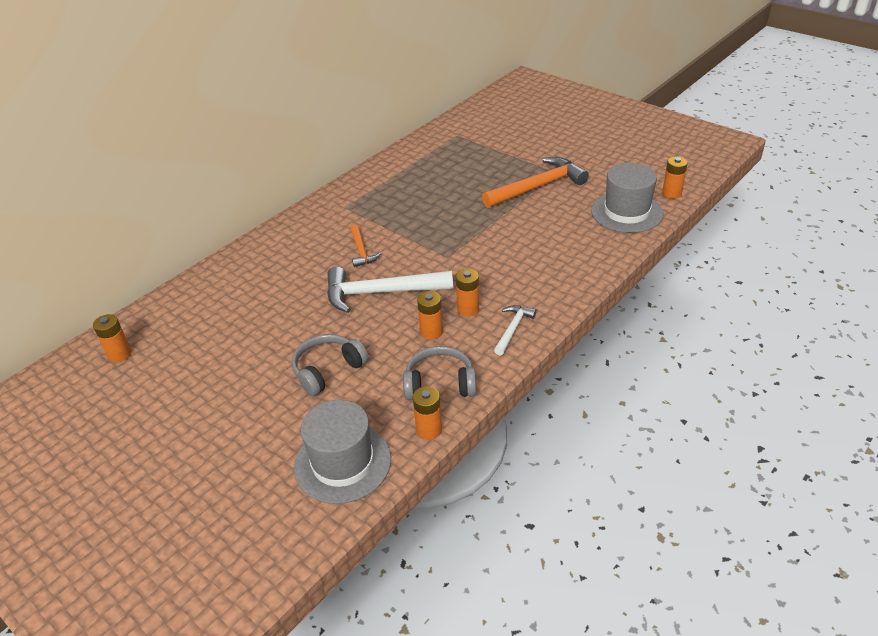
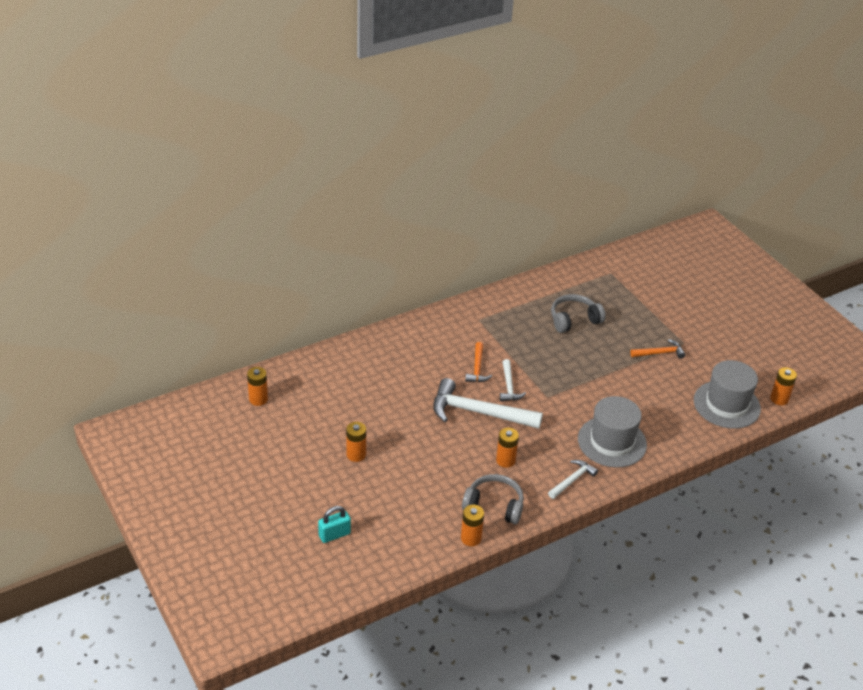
camera: 15 degrees right, 0 degrees up
grey headphones [292,334,369,396] -> grey headphones moved to [551,294,606,333]
grey hat [294,400,391,504] -> grey hat moved to [578,396,647,468]
orange battery [456,269,479,316] -> orange battery moved to [346,422,366,462]
orange hammer [482,157,589,208] -> orange hammer [630,339,685,359], size x0.51
none -> turquoise padlock [318,506,351,543]
none -> white hammer [500,359,526,401]

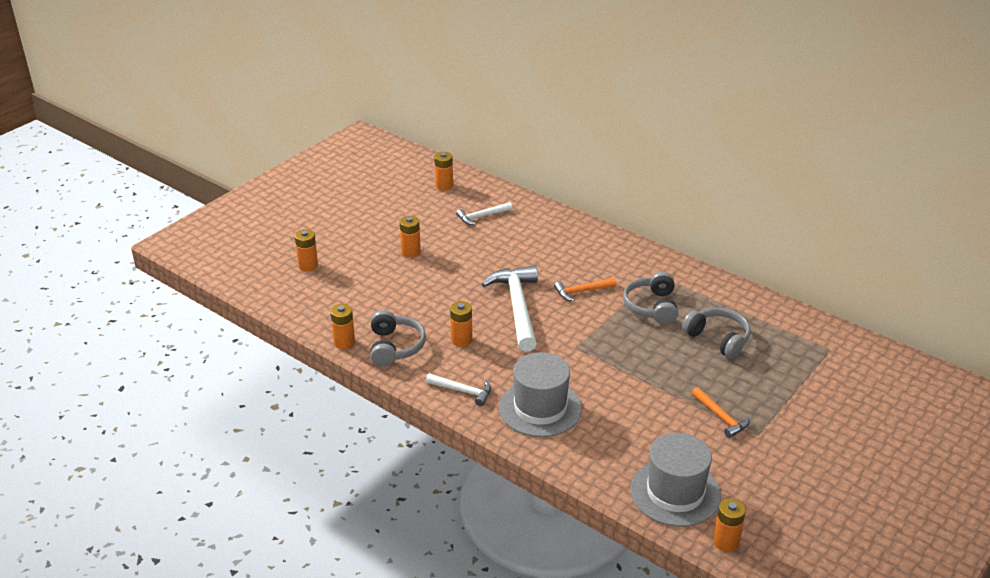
camera: 70 degrees right, 5 degrees down
turquoise padlock [318,506,351,543] -> orange battery [295,229,318,272]
white hammer [500,359,526,401] -> white hammer moved to [456,202,512,225]
none -> grey headphones [623,272,678,325]

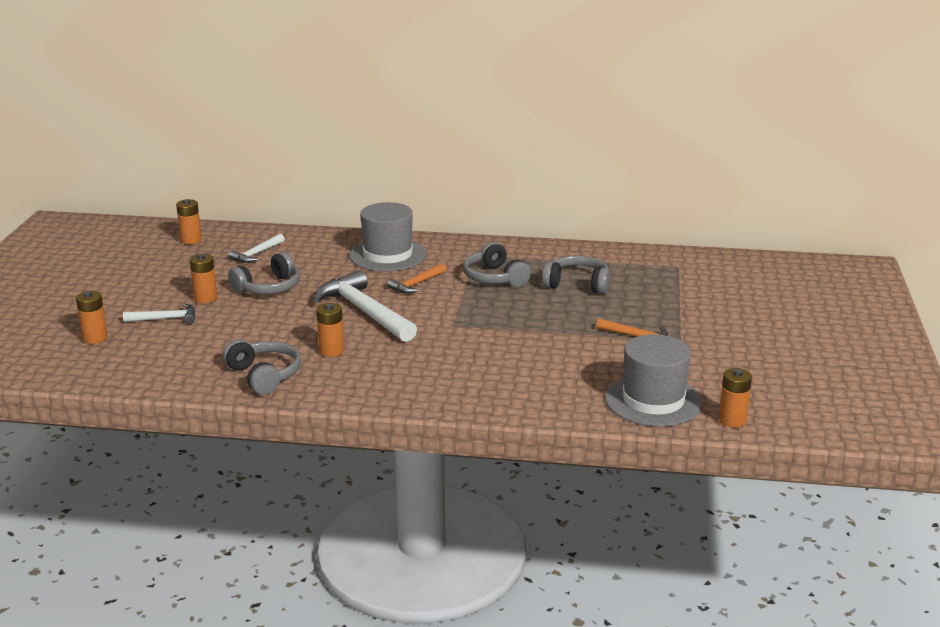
camera: 30 degrees left, 10 degrees down
orange battery [330,304,355,349] -> none
white hammer [426,373,491,406] -> white hammer moved to [123,304,195,324]
grey hat [499,352,582,437] -> grey hat moved to [349,202,426,271]
none -> grey headphones [228,252,300,294]

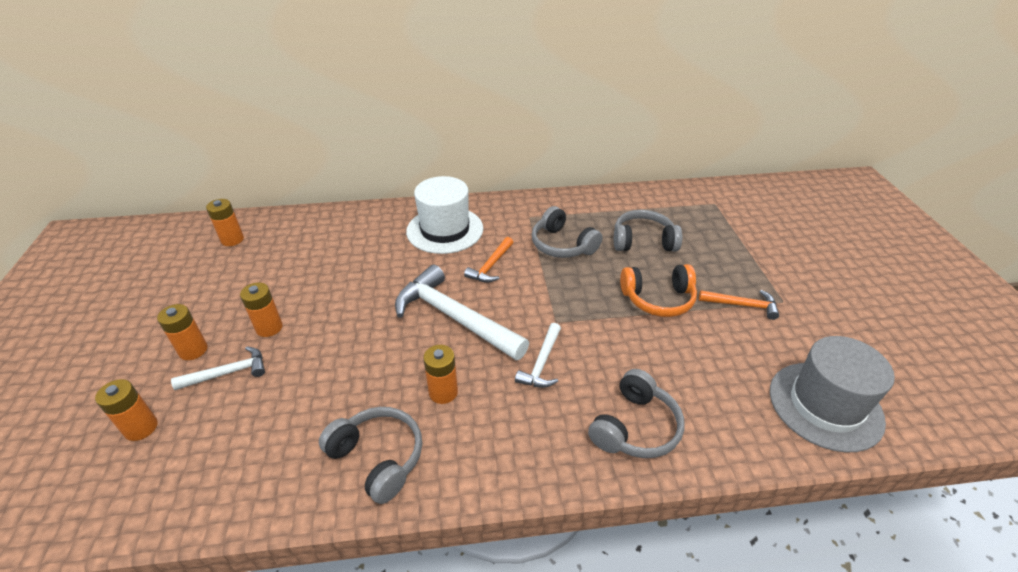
camera: 15 degrees left, 15 degrees up
white hammer [228,234,285,263] -> white hammer moved to [515,323,561,388]
grey headphones [228,252,300,294] -> grey headphones moved to [588,369,685,458]
grey hat [349,202,426,271] -> white hat [406,176,483,254]
orange battery [719,368,752,428] -> orange battery moved to [157,304,208,360]
none -> orange headphones [620,264,697,317]

